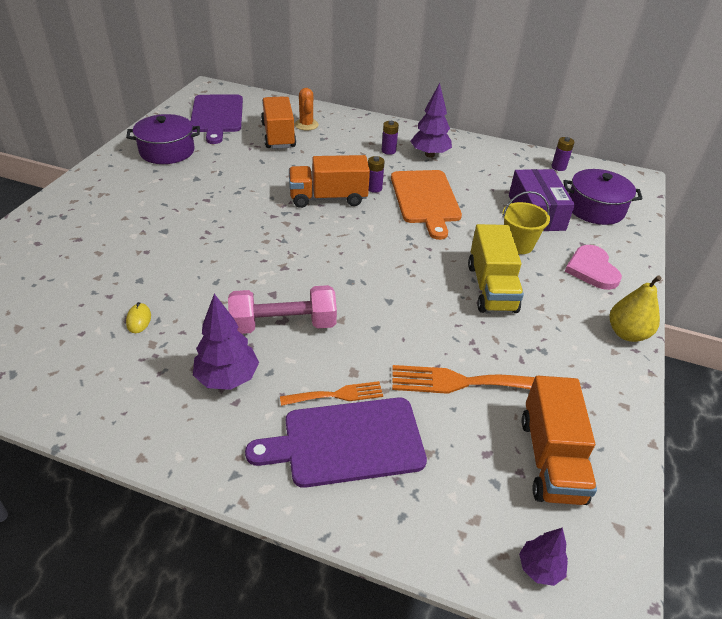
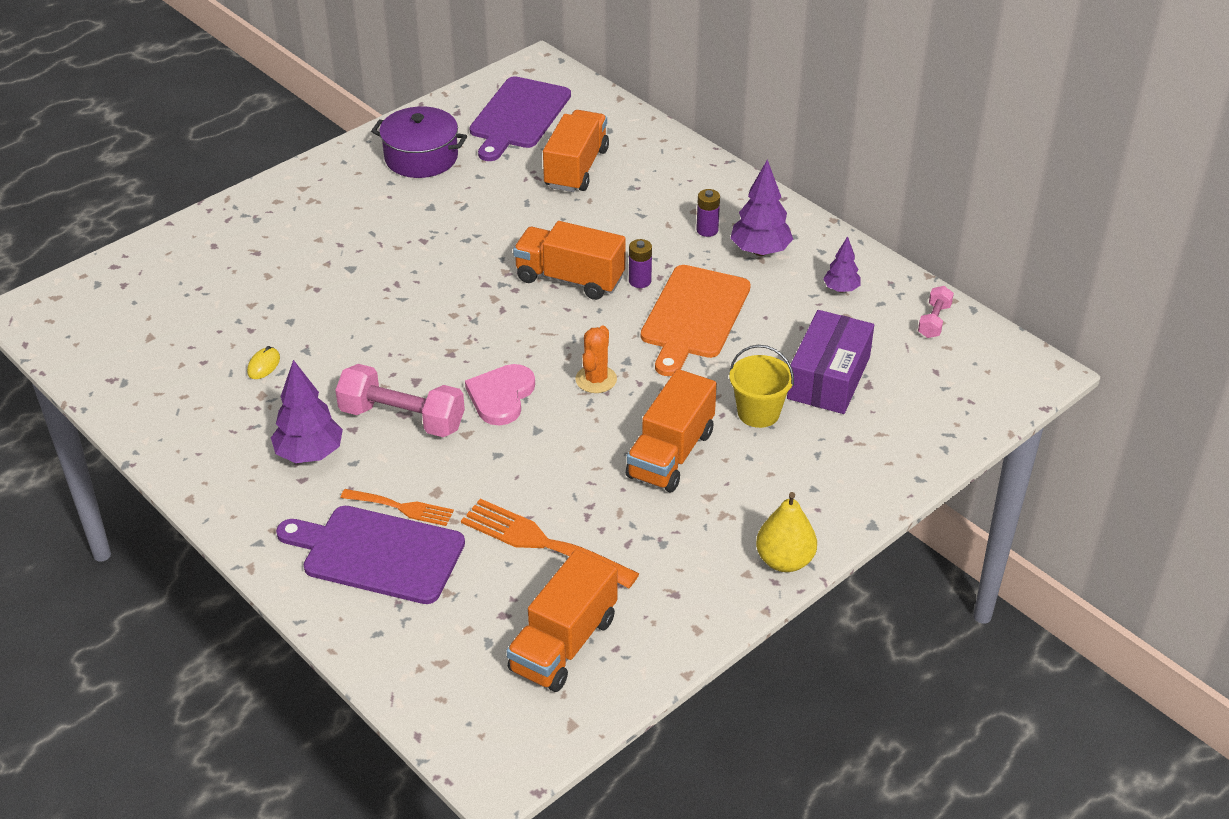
camera: 30 degrees right, 0 degrees up
orange cactus [295,88,319,130] -> orange cactus moved to [575,326,617,393]
yellow truck [468,224,524,313] -> orange truck [626,369,717,492]
purple tree [519,528,568,586] -> purple tree moved to [823,236,861,293]
purple battery [551,137,575,171] -> pink dumbbell [918,286,954,338]
purple pot [563,169,643,225] -> none
pink heart [565,245,622,290] -> pink heart moved to [465,364,535,425]

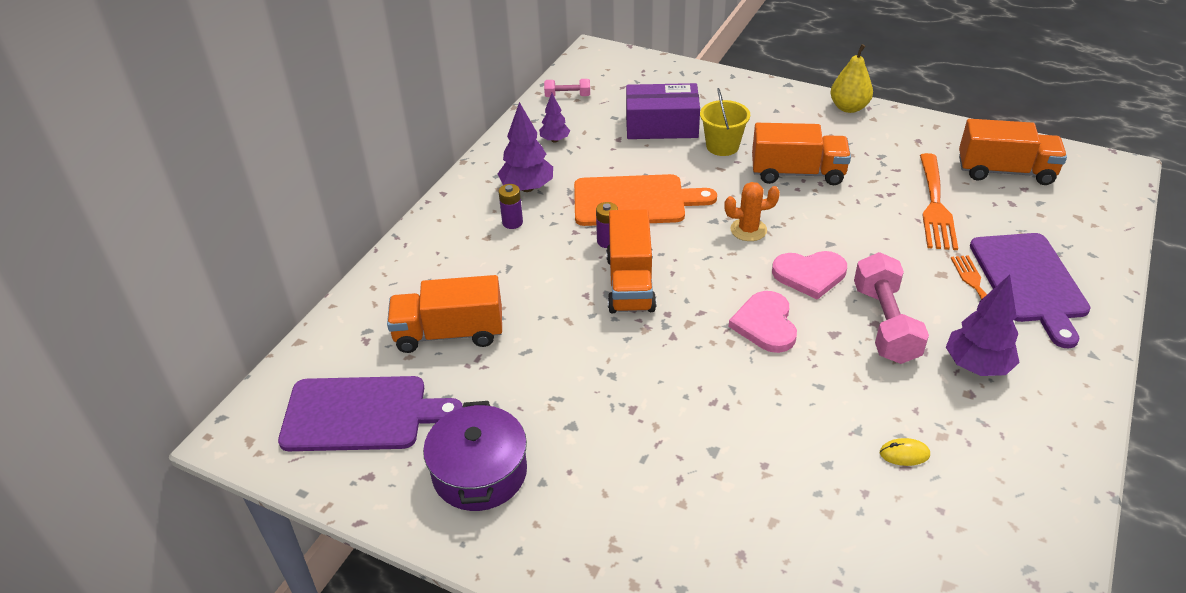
camera: 110 degrees left, 0 degrees up
none -> pink heart [729,291,797,353]

